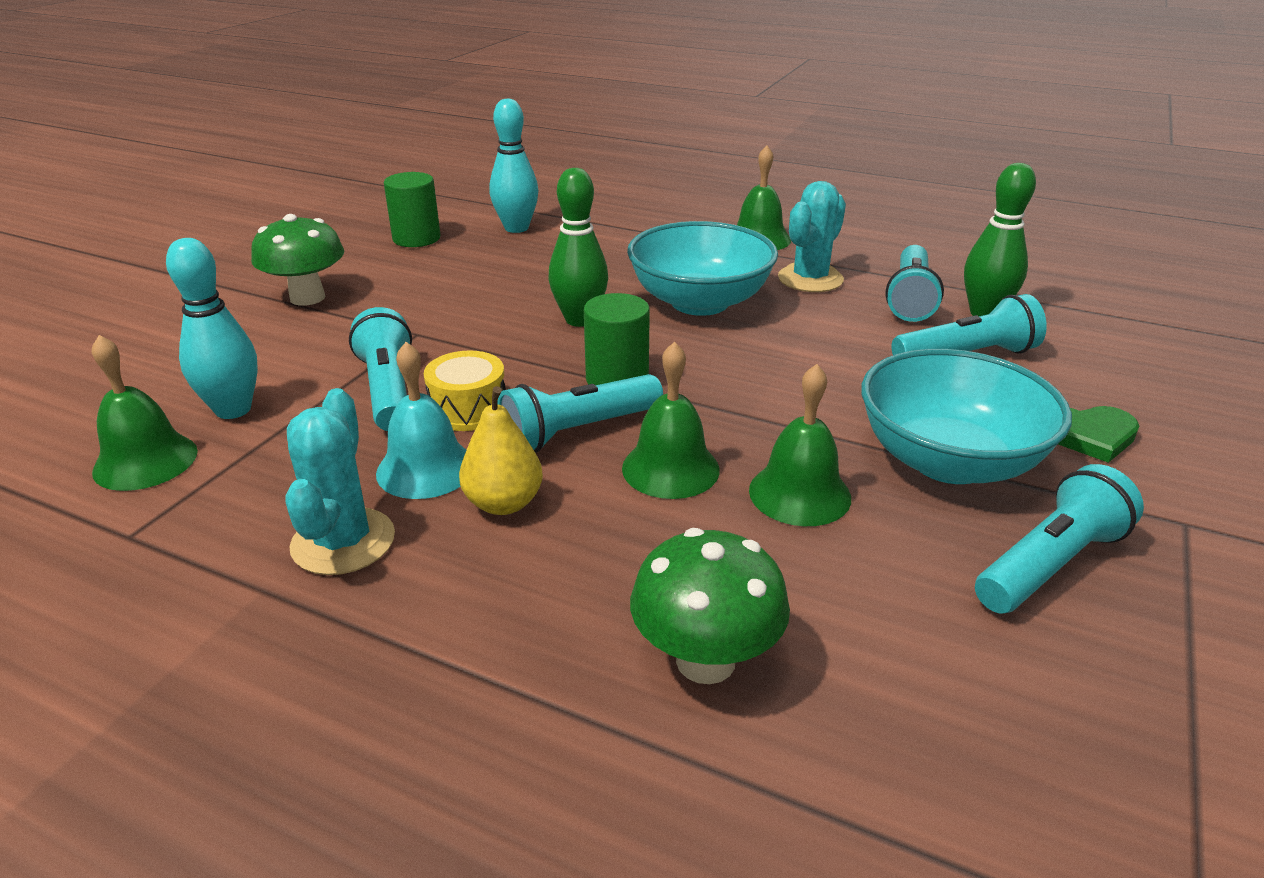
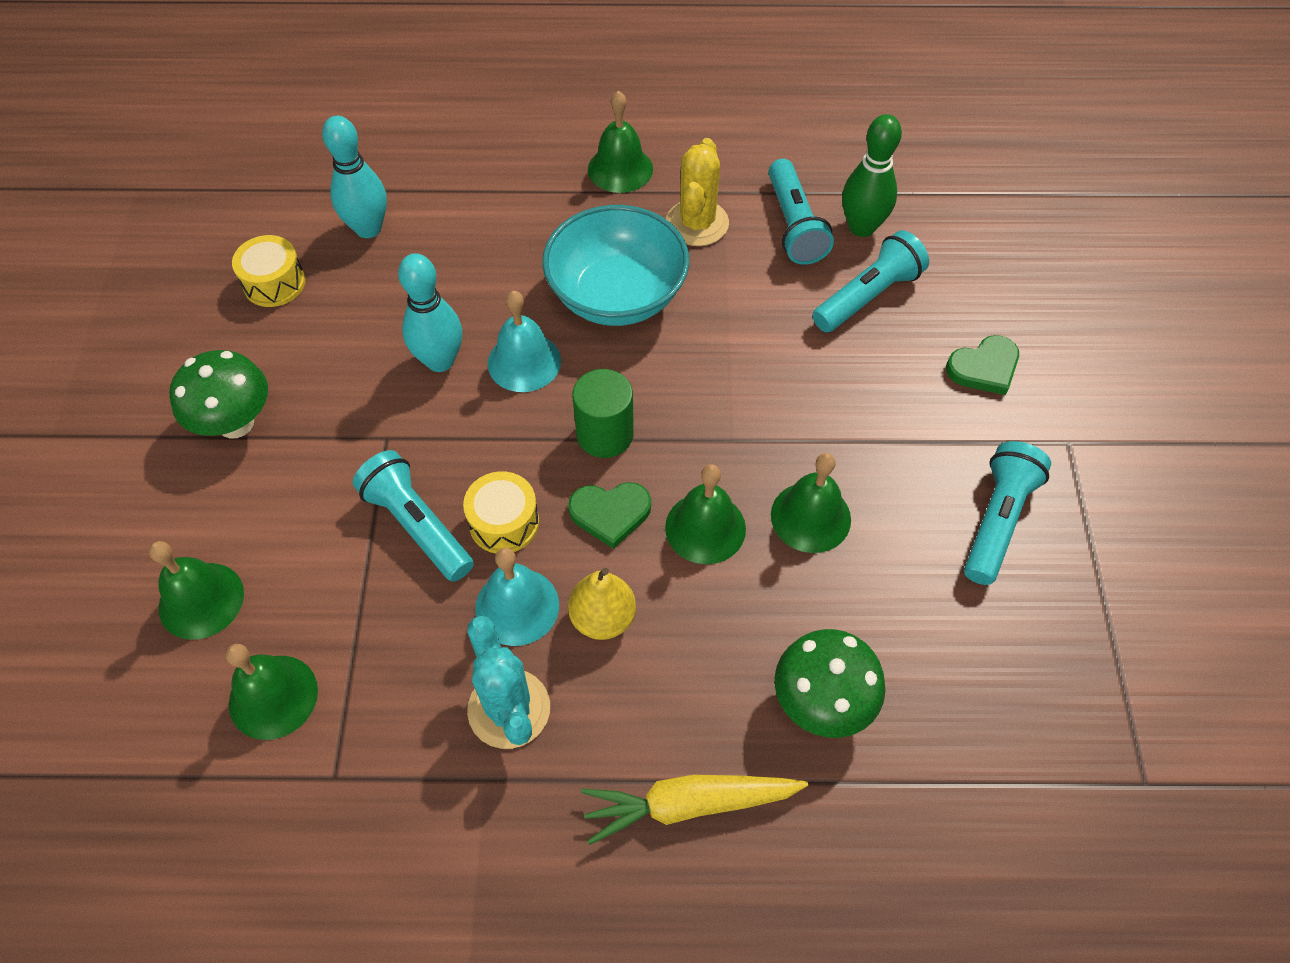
camera: 25 degrees left, 25 degrees up
turquoise bowling pin [166,238,258,419] -> turquoise bowling pin moved to [398,253,462,372]
green cylinder [384,172,441,247] -> yellow drum [232,235,305,307]
turquoise flashlight [498,374,663,453] -> green heart [568,482,651,549]
green bowling pin [548,168,608,327] -> turquoise bell [487,291,561,392]
turquoise cactus [778,181,846,292] -> yellow cactus [666,138,729,246]
turquoise bowl [861,349,1072,484] -> none
none -> green bell [149,541,244,640]
none -> yellow carrot [581,775,808,845]

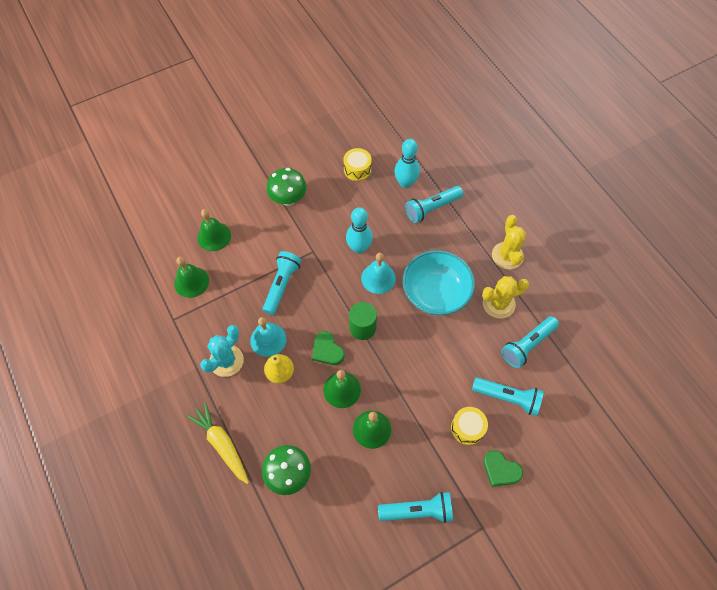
camera: 60 degrees right, 5 degrees up
yellow drum [463,471,539,553] -> yellow drum moved to [451,407,488,445]
green bell [588,91,653,193] -> yellow cactus [492,215,526,270]
green bowling pin [842,114,902,237] -> none
none -> turquoise flashlight [405,186,463,223]

